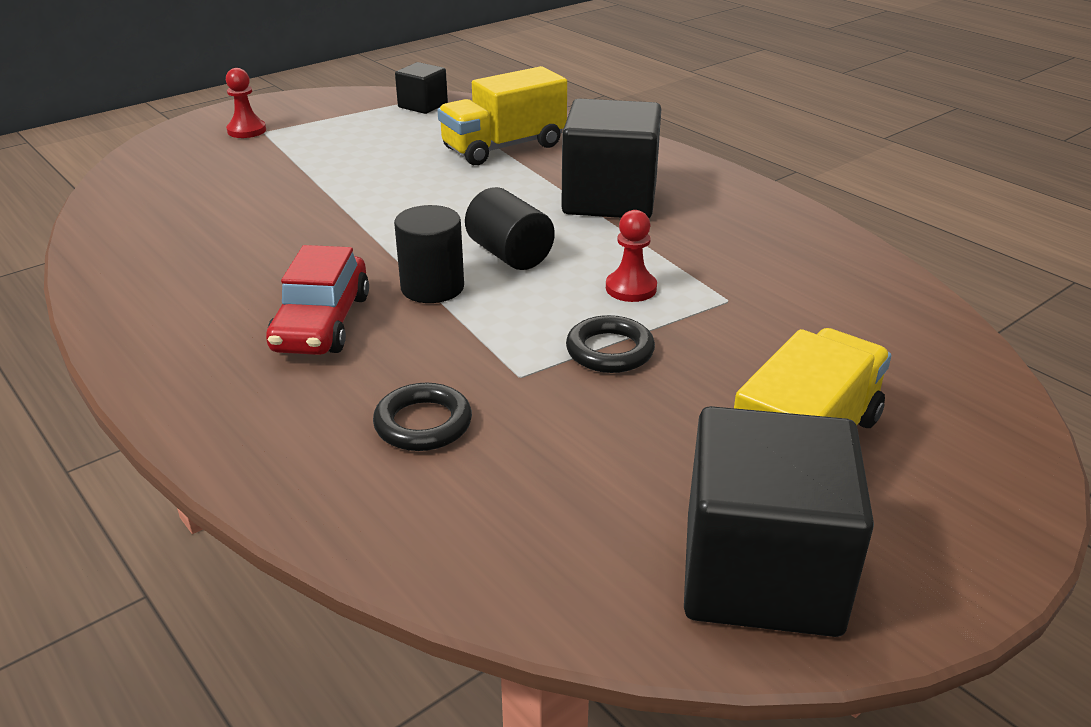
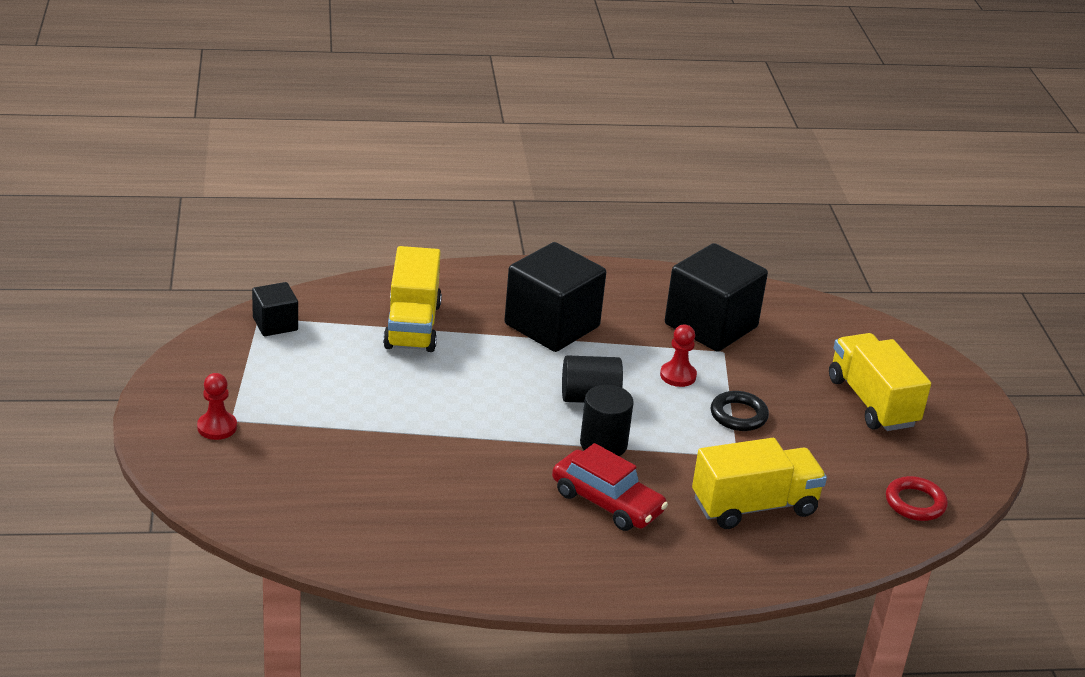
camera: 60 degrees left, 0 degrees up
black ring [373,383,472,451] -> yellow truck [692,438,827,529]
black cube [684,406,874,637] -> black cube moved to [665,243,768,352]
none -> red ring [886,476,948,521]

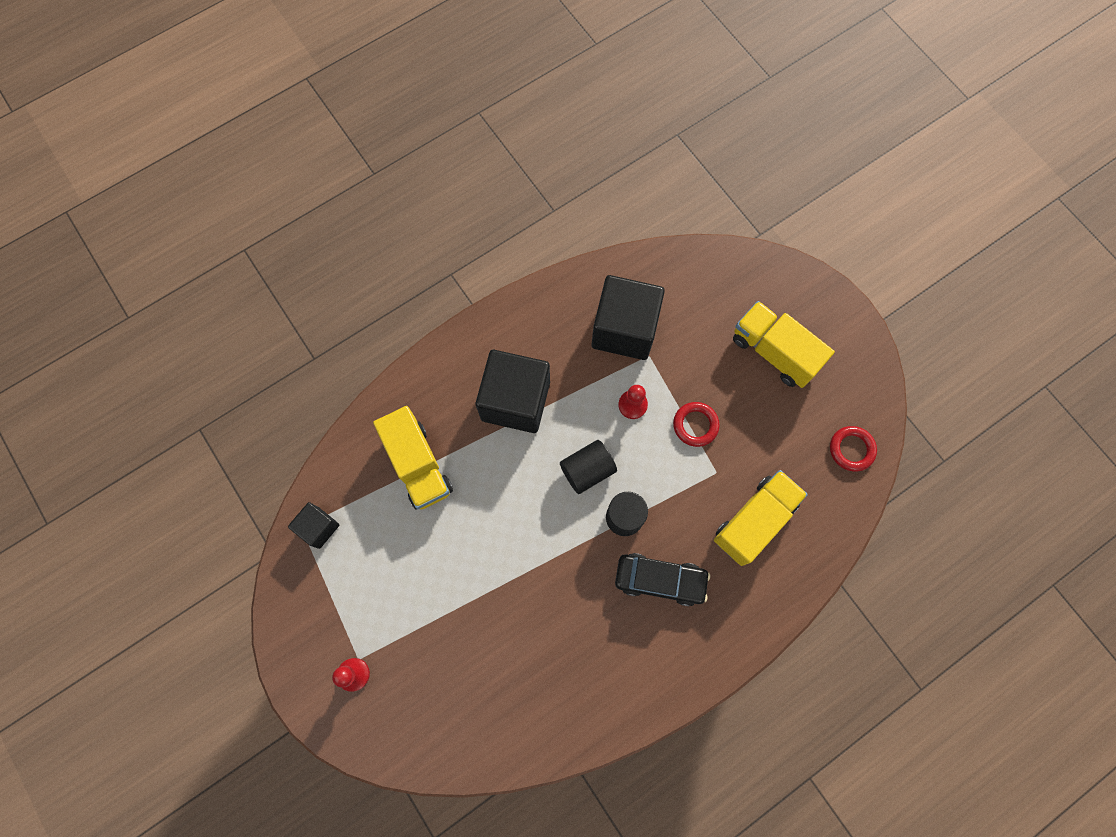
camera: 25 degrees left, 40 degrees up
red car [552,443,668,531] -> black car [615,553,710,606]
black ring [711,391,769,431] -> red ring [673,402,720,447]

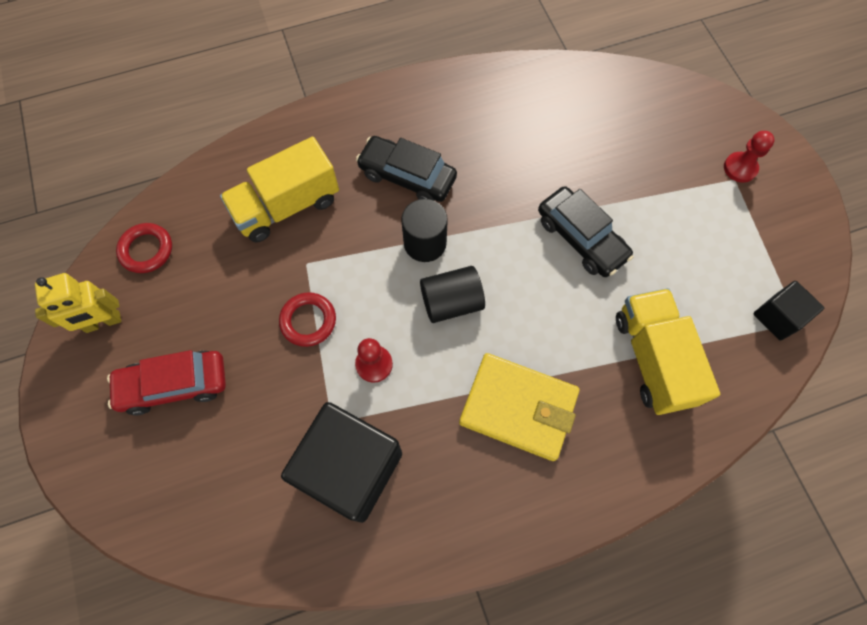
camera: 165 degrees left, 5 degrees down
black cube [476,350,550,433] -> yellow wallet [459,353,579,461]
yellow truck [733,301,835,388] -> red car [107,350,226,415]
none -> yellow robot [35,273,121,333]
none -> black car [538,186,634,277]

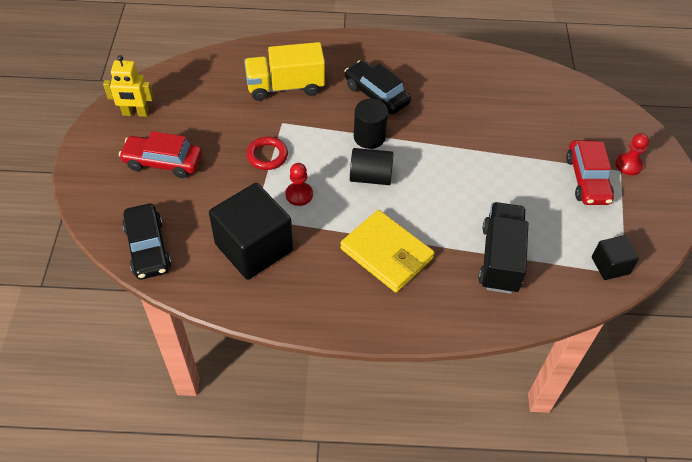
camera: 20 degrees right, 15 degrees down
red ring [116,223,172,273] -> none
black car [538,186,634,277] -> black car moved to [122,204,171,279]
yellow truck [616,288,720,415] -> black truck [478,202,528,294]
none -> red car [566,140,614,205]

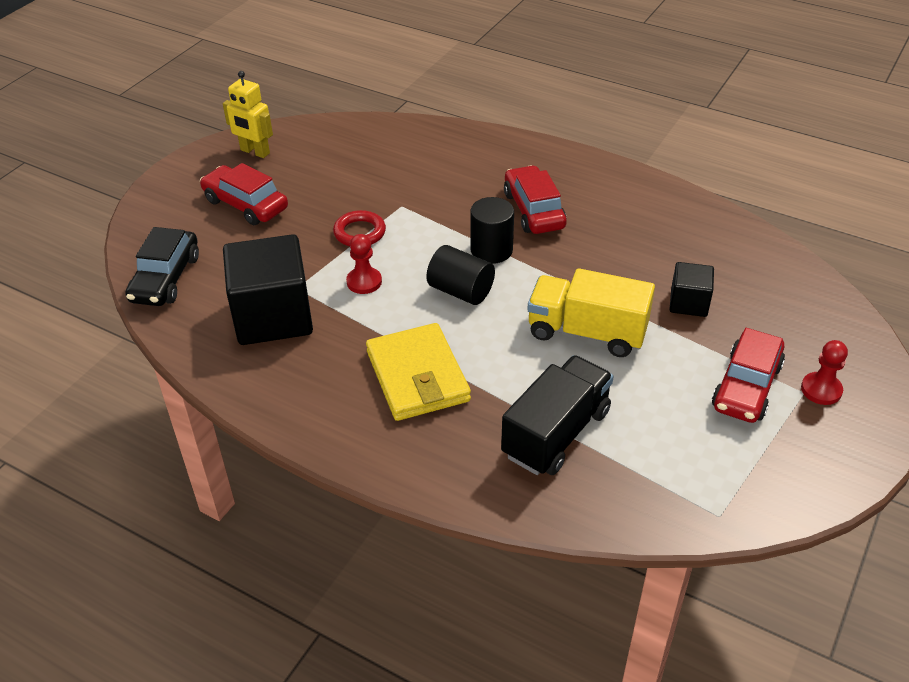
camera: 30 degrees right, 10 degrees down
yellow truck [244,42,325,101] -> yellow truck moved to [527,268,655,357]
black car [344,60,411,115] -> red car [504,165,567,234]
black cube [592,235,639,280] -> black cube moved to [669,262,714,317]

